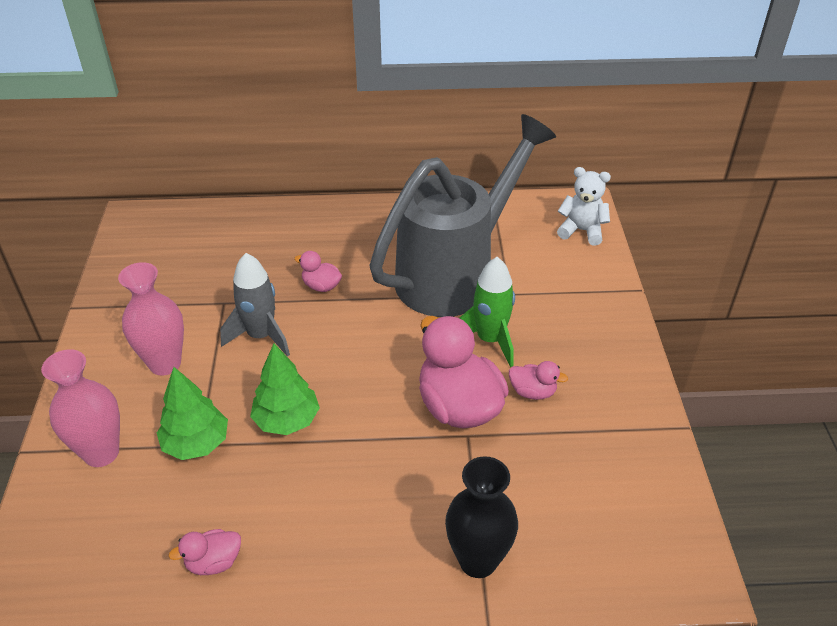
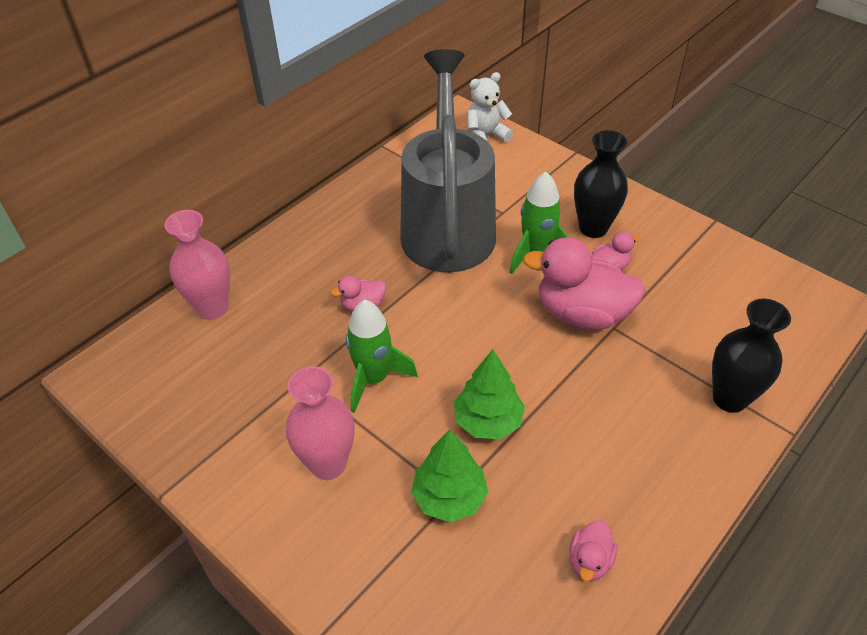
camera: 45 degrees left, 5 degrees up
pink vase [41,349,120,467] -> pink vase moved to [164,210,230,320]
grey rocket [220,253,290,357] -> green rocket [346,300,418,413]
none -> black vase [574,130,628,238]

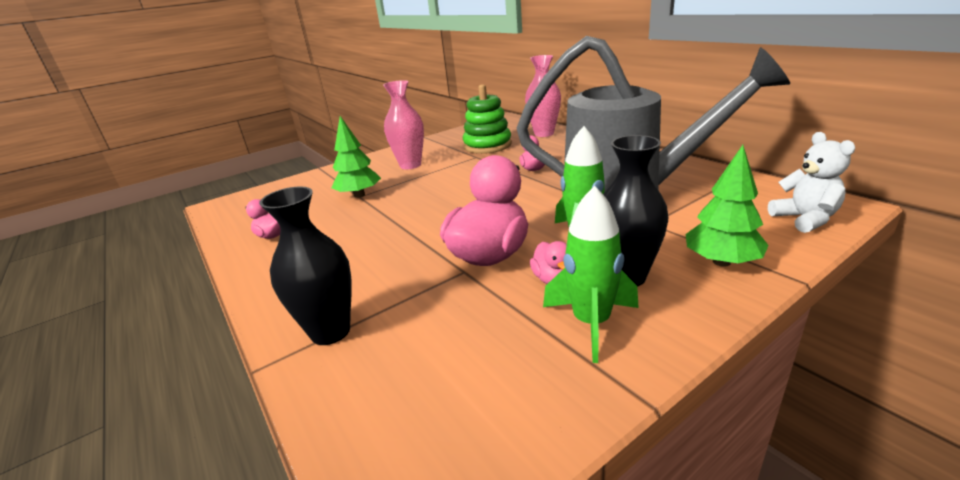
camera: 105 degrees right, 20 degrees down
green rocket [346,300,418,413] -> green rocket moved to [543,186,639,363]
green tree [454,350,525,439] -> green tree moved to [685,145,769,267]
none -> green stacking toy [463,84,512,154]

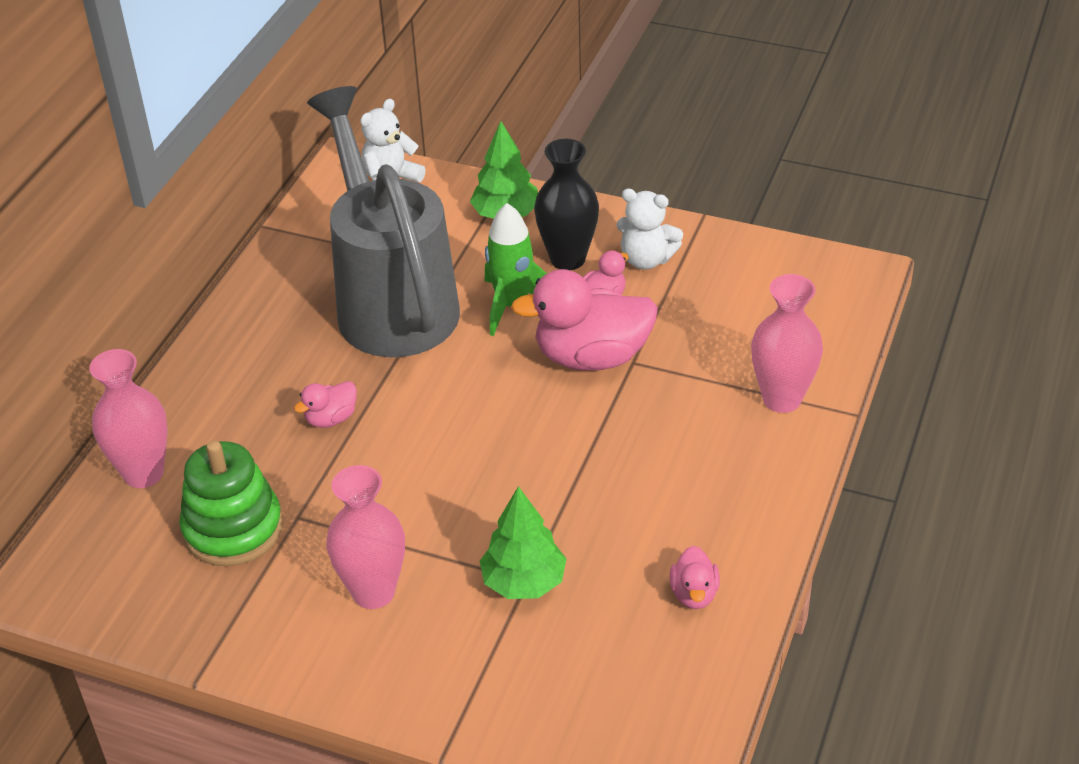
camera: 125 degrees left, 15 degrees up
black vase [259,186,351,345] -> pink vase [751,274,823,413]
green rocket [543,186,639,363] -> white teddy bear [616,188,683,270]

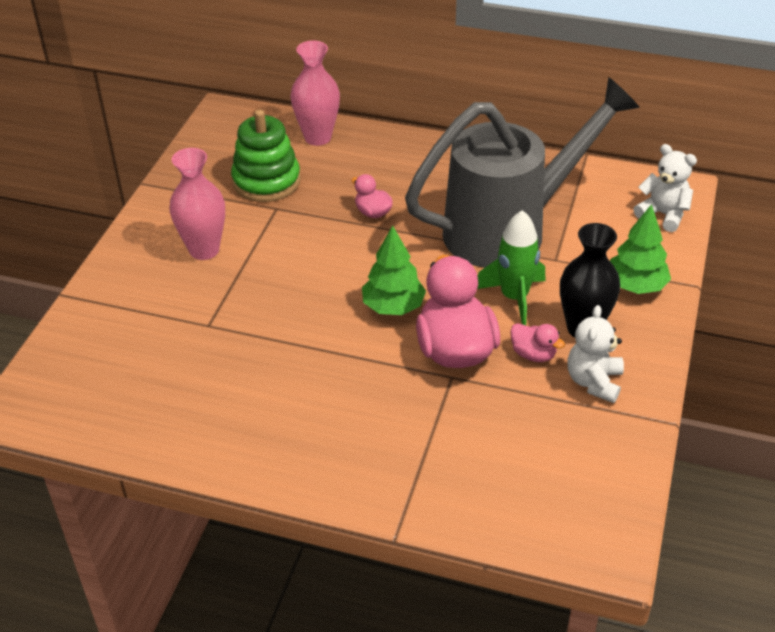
camera: 85 degrees right, 0 degrees up
green tree [480,486,566,599] -> green tree moved to [362,225,426,315]
pink duck [670,546,720,609] -> none
pink vase [751,274,823,413] -> none

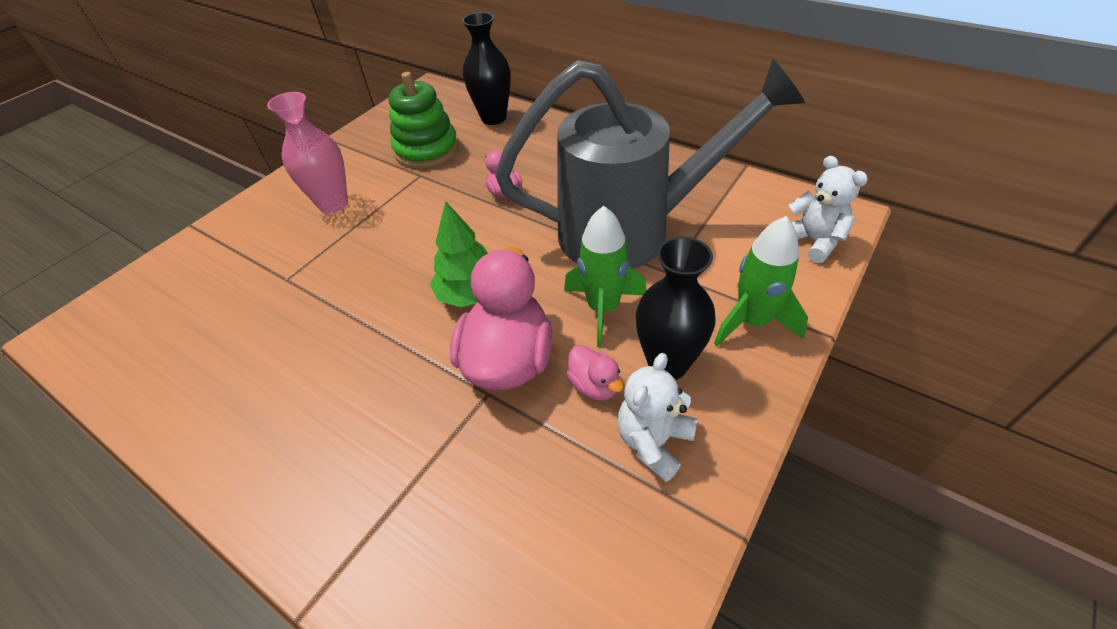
camera: 20 degrees right, 5 degrees up
pink vase [291,40,340,146] -> black vase [462,12,511,125]
green tree [610,204,671,294] -> green rocket [714,216,808,346]

